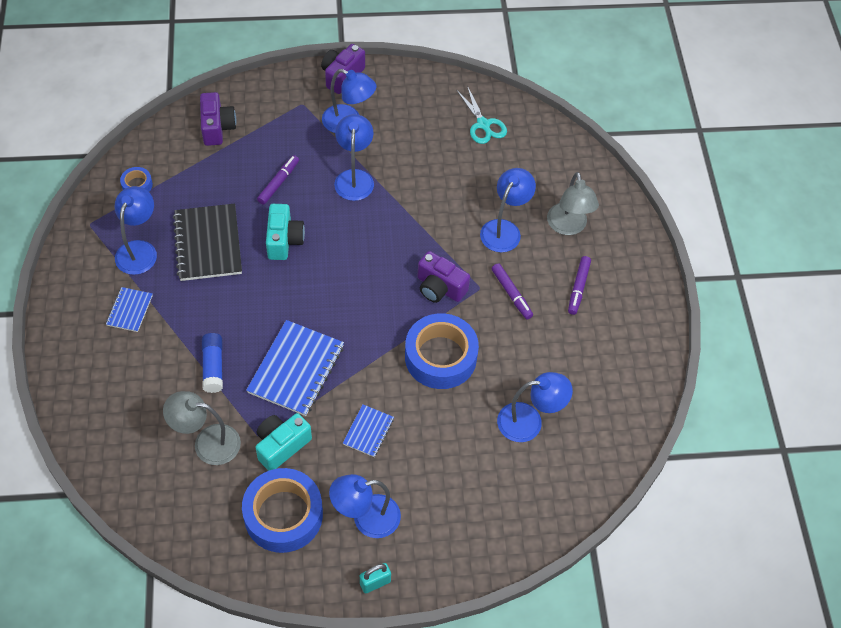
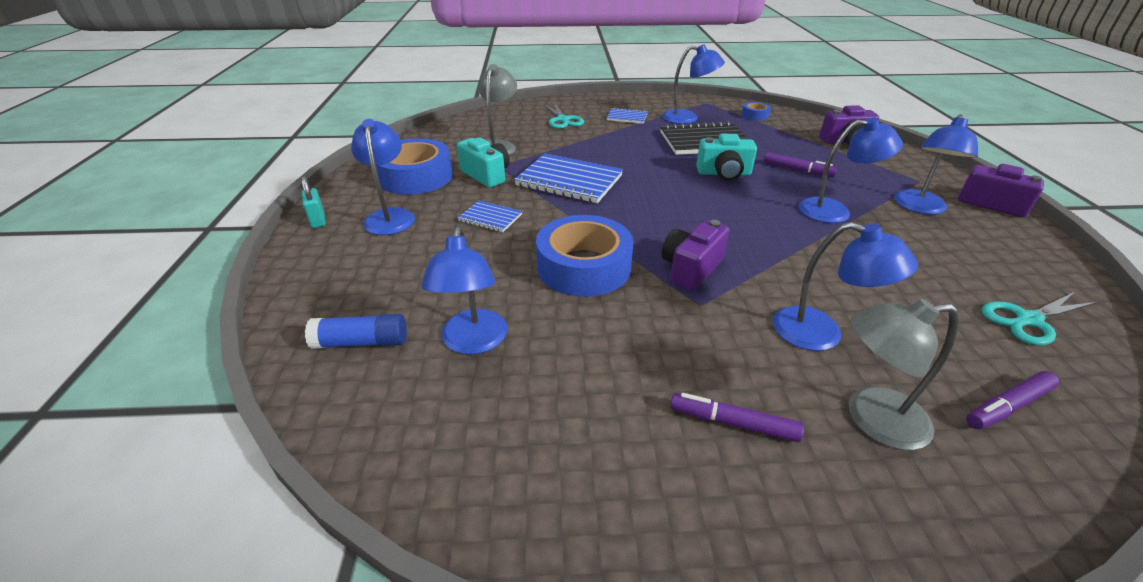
camera: 95 degrees right, 20 degrees down
blue glue stick [202,333,223,393] -> blue glue stick moved to [305,314,407,349]
purple marker [492,263,533,319] -> purple marker moved to [966,371,1059,429]
none -> turquoise scissors [544,102,584,129]

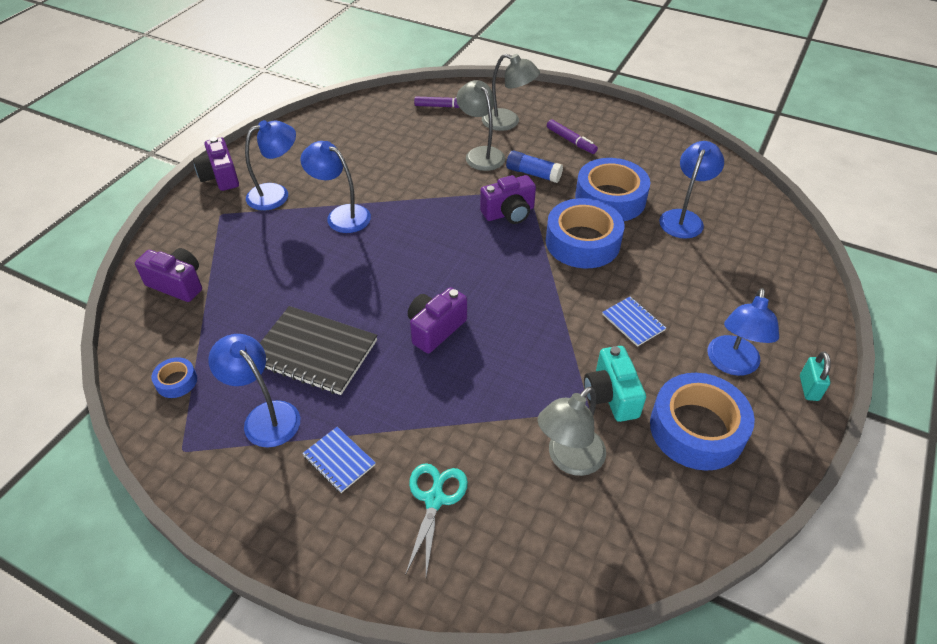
camera: 150 degrees left, 10 degrees up
blue glue stick [305,314,407,349] -> blue glue stick moved to [506,151,563,183]
blue notebook [514,154,623,203] -> none
turquoise camera [696,134,757,181] -> none
purple marker [763,152,837,177] -> none
blue lamp [773,222,918,351] -> grey lamp [456,80,505,171]
turquoise scissors [982,292,1097,345] -> none
none -> purple camera [408,287,467,354]
none -> blue tape [575,158,650,221]

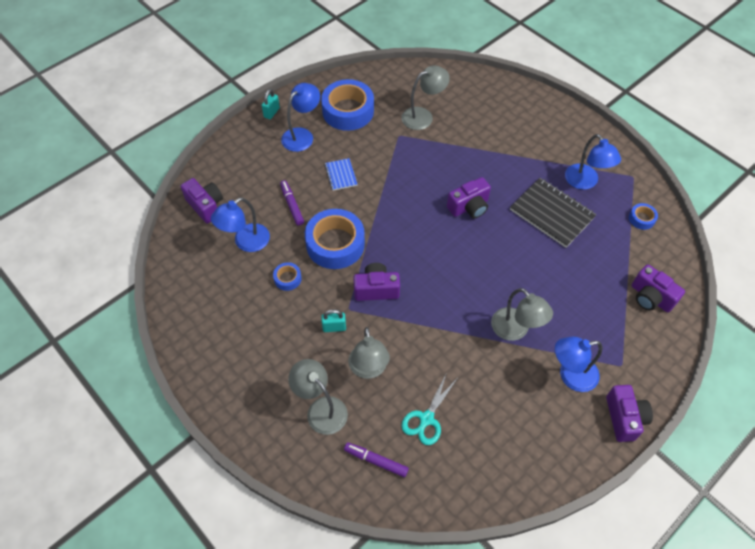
camera: 160 degrees left, 10 degrees up
blue lamp [300,141,371,233] -> grey lamp [491,288,553,341]
blue notebook [302,427,376,493] -> none
turquoise scissors [405,463,468,576] -> turquoise scissors moved to [401,372,457,445]
blue glue stick [506,151,563,183] -> turquoise padlock [321,309,346,332]
purple marker [547,119,598,154] -> purple marker moved to [280,180,304,225]
blue tape [575,158,650,221] -> blue tape [273,262,302,291], size x0.45
turquoise camera [584,346,646,422] -> none
none -> purple camera [181,178,223,224]

